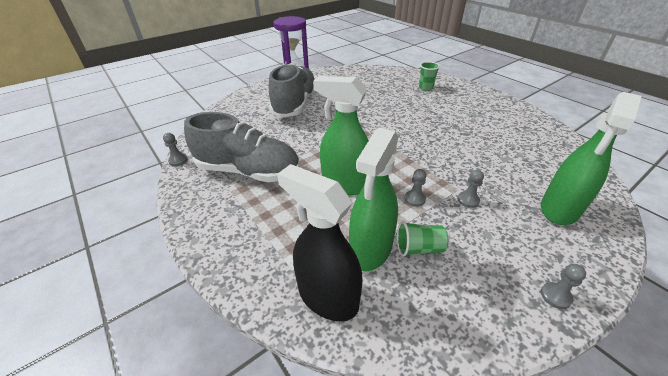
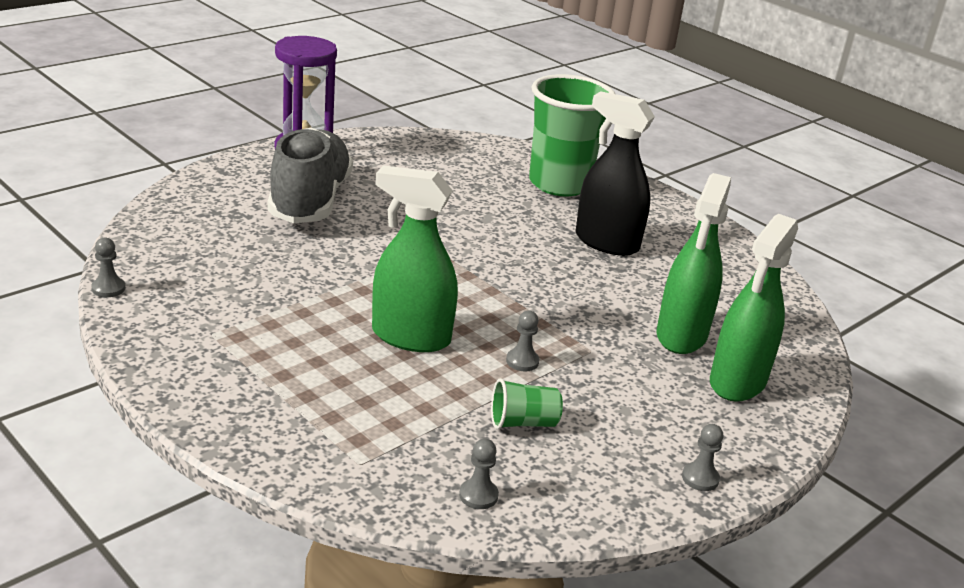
camera: 10 degrees left, 10 degrees down
grey shoe [184,112,300,182] -> none
black spray bottle [277,164,363,322] -> black spray bottle moved to [576,91,655,256]
green spray bottle [349,128,398,271] -> green spray bottle moved to [657,173,731,354]
green cup [419,62,440,91] -> green cup [529,74,615,196], size x2.30
grey pawn [458,170,484,208] -> grey pawn moved to [459,439,499,509]

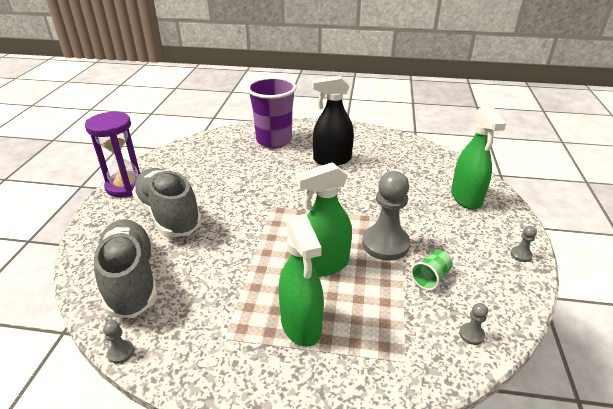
camera: 35 degrees left, 5 degrees up
grey pawn [506,311,539,371] -> grey pawn [362,171,410,261], size x2.40
green cup [529,74,615,196] -> purple cup [247,77,296,148]
green spray bottle [657,173,731,354] -> green spray bottle moved to [279,214,324,347]
none -> grey shoe [94,219,158,318]

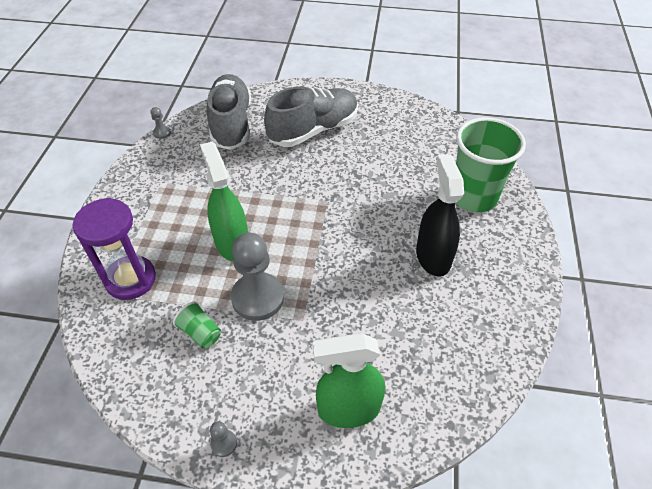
camera: 90 degrees right, 15 degrees up
purple hourglass [85,112,140,197] -> purple hourglass moved to [73,198,156,300]
grey shoe [94,219,158,318] -> grey shoe turned 75 degrees counterclockwise [207,74,251,150]
purple cup [247,77,296,148] -> green cup [456,117,526,212]
green spray bottle [279,214,324,347] -> none
grey pawn [459,303,488,345] -> none

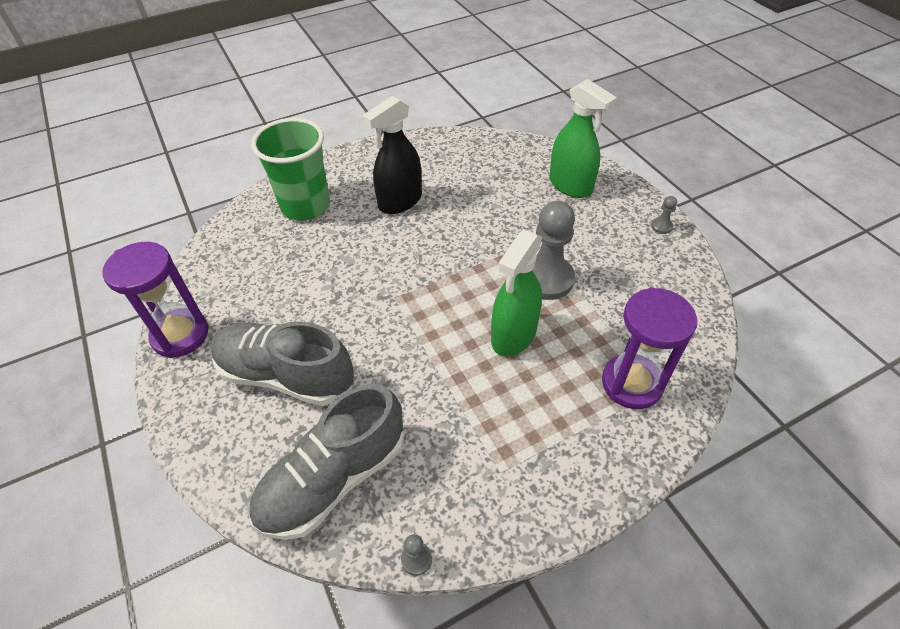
camera: 125 degrees left, 0 degrees up
green cup [173,301,221,348] -> none
none -> purple hourglass [102,242,208,358]

